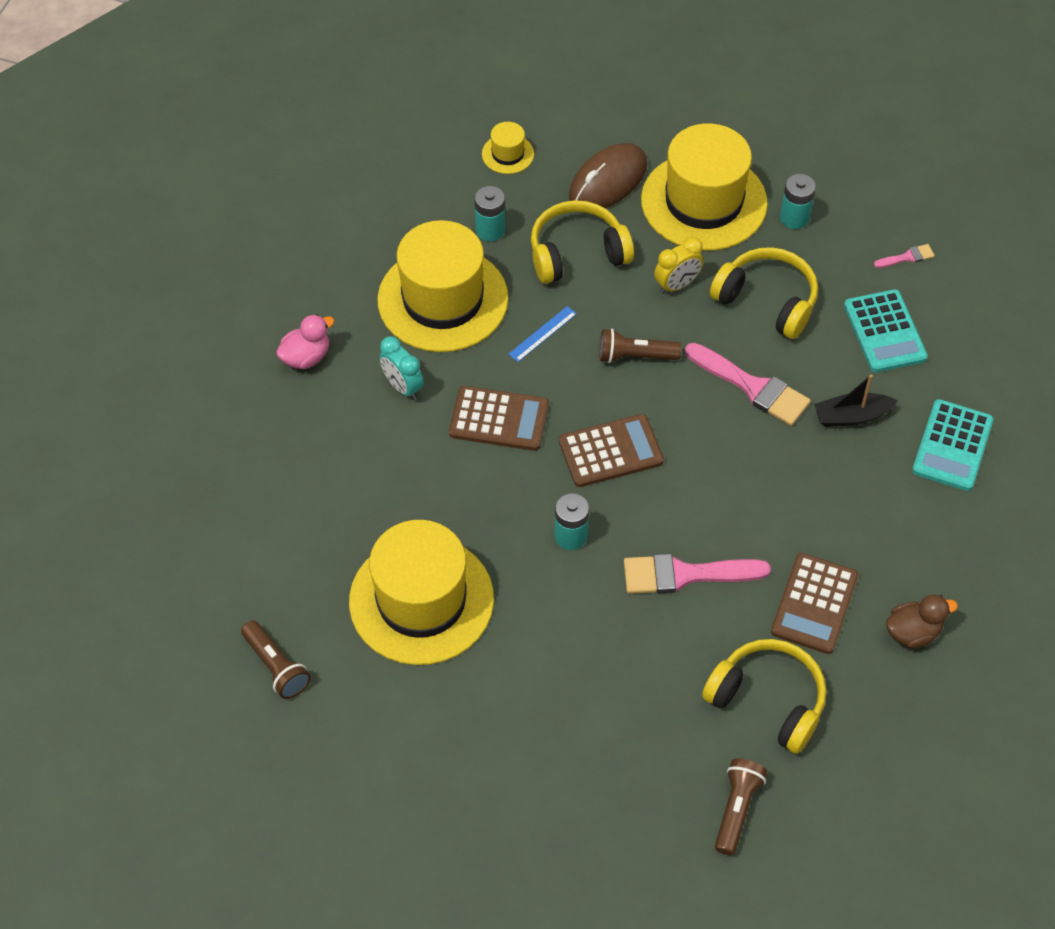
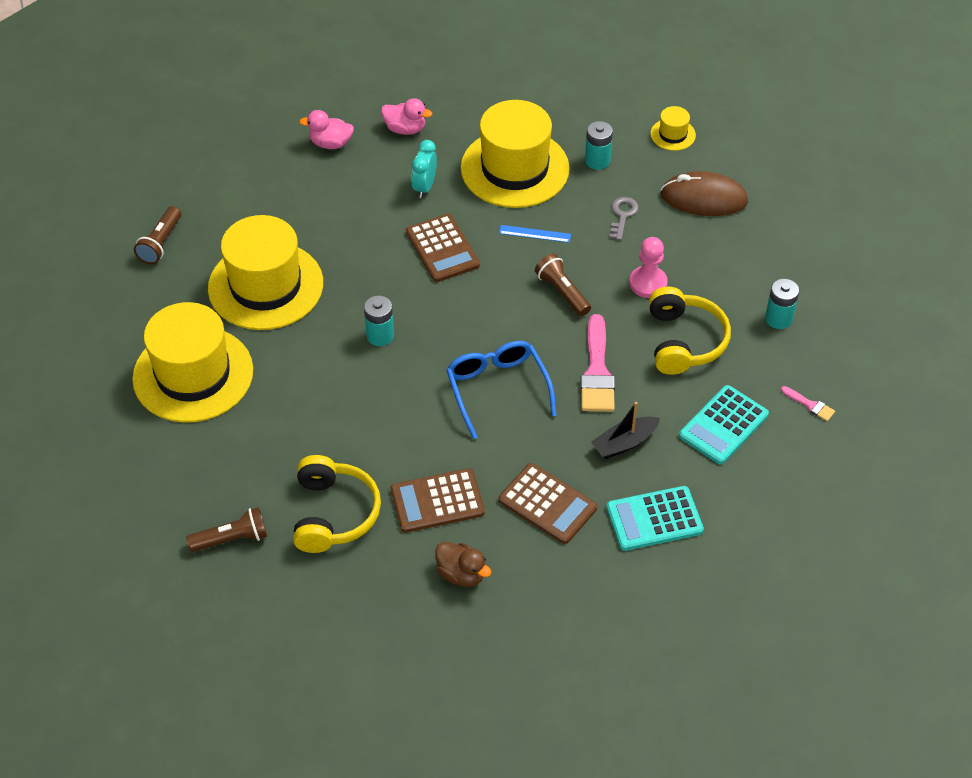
camera: 55 degrees right, 5 degrees down
yellow headphones [531,200,634,284] -> grey key [610,197,639,240]
brown calculator [559,414,664,487] -> brown calculator moved to [499,463,597,544]
pink brush [624,554,771,594] -> none
yellow hat [641,123,768,251] -> yellow hat moved to [132,302,253,423]
yellow clock [654,237,703,294] -> pink pawn [629,237,668,298]
black boat [814,375,898,427] -> black boat turned 75 degrees counterclockwise [591,402,660,459]
none -> pink duck [299,110,354,149]
none -> blue glasses [446,341,557,439]

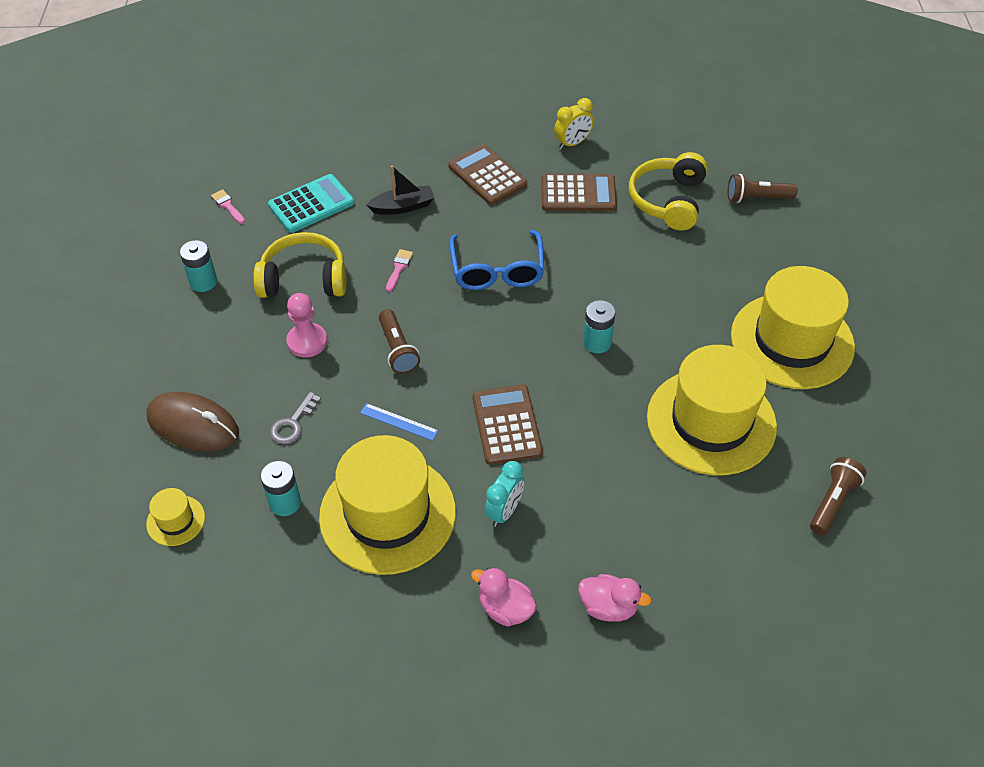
camera: 165 degrees left, 0 degrees up
brown duck [435,542,492,587] -> yellow clock [554,98,594,149]
pink brush [580,314,615,412] -> pink brush [386,249,413,292], size x0.47
turquoise calculator [606,486,704,551] -> none
yellow headphones [649,287,731,375] -> yellow headphones turned 75 degrees clockwise [253,232,347,298]

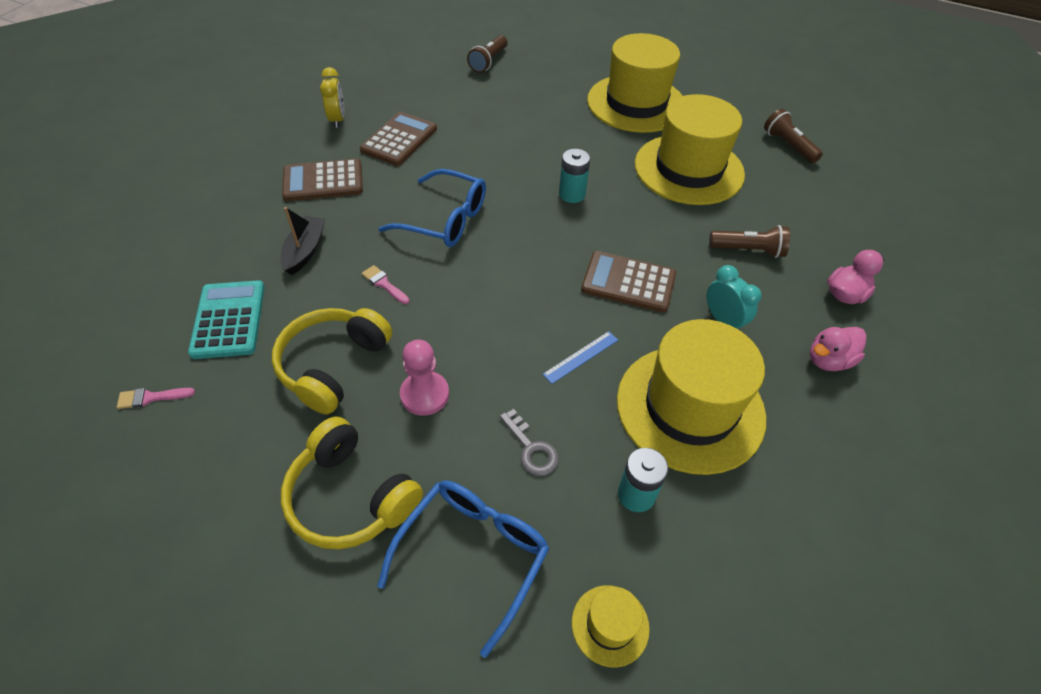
camera: 65 degrees left, 0 degrees up
brown mouse [146,392,239,451] -> blue glasses [377,480,549,658]
turquoise battery [180,240,217,292] -> none
brown flashlight [379,309,420,374] -> brown flashlight moved to [709,225,790,258]
yellow headphones [629,152,707,231] -> yellow headphones moved to [281,417,423,549]

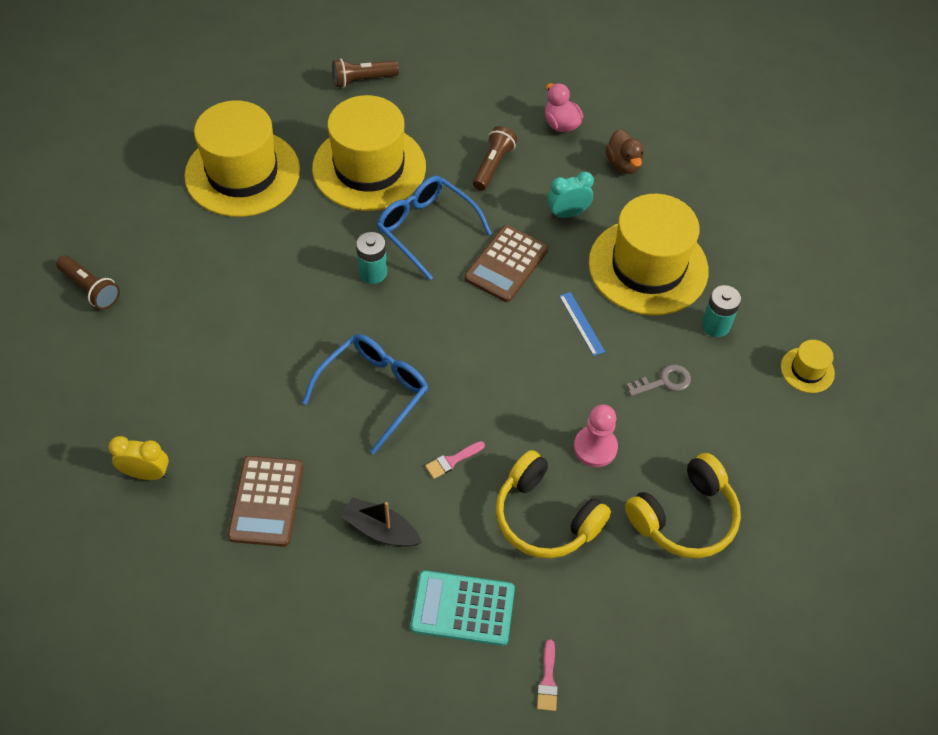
camera: 75 degrees left, 5 degrees up
brown calculator [360,112,437,166] -> none
blue glasses [377,480,549,658] -> blue glasses moved to [377,176,492,280]
pink duck [810,327,866,371] -> brown duck [605,129,644,174]

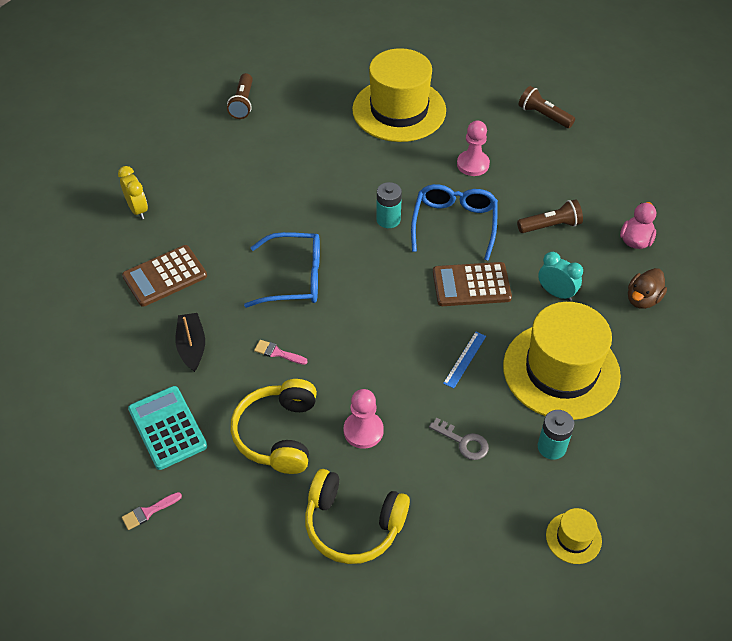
camera: 55 degrees right, 5 degrees down
yellow hat [312,95,426,211] -> pink pawn [457,121,490,176]

